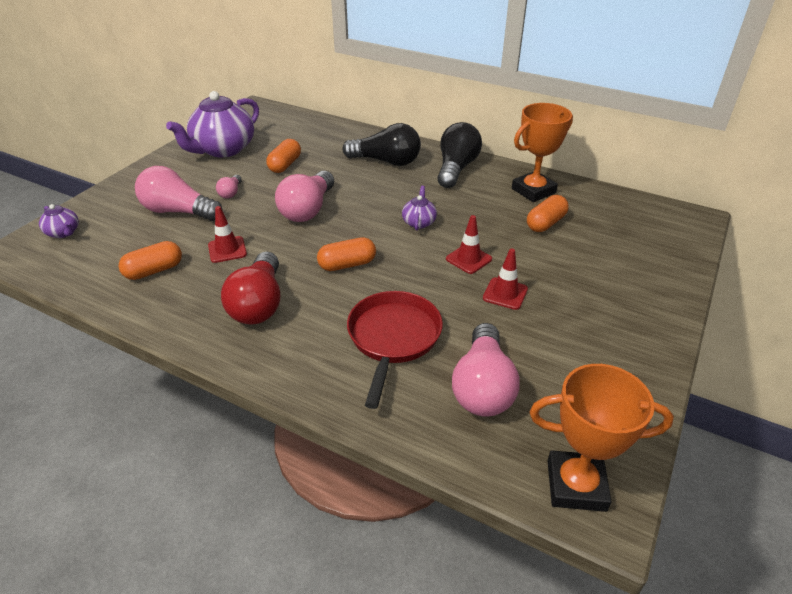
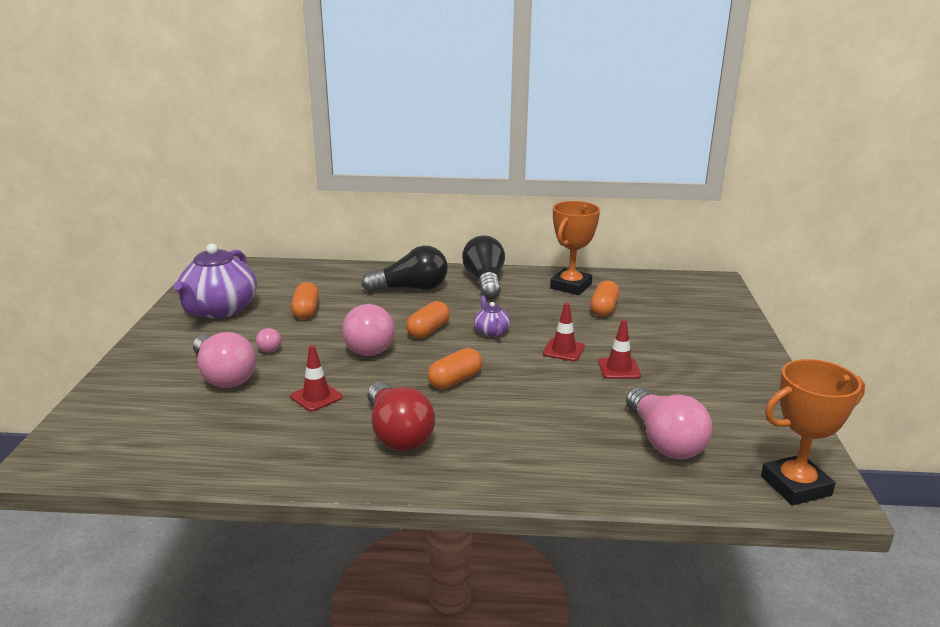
camera: 25 degrees left, 15 degrees down
purple teapot [39,204,79,238] -> none
orange capsule [118,241,182,280] -> orange capsule moved to [406,301,450,339]
pink light bulb [135,166,223,221] -> pink light bulb turned 120 degrees counterclockwise [193,332,256,388]
red pan [347,291,443,409] -> none

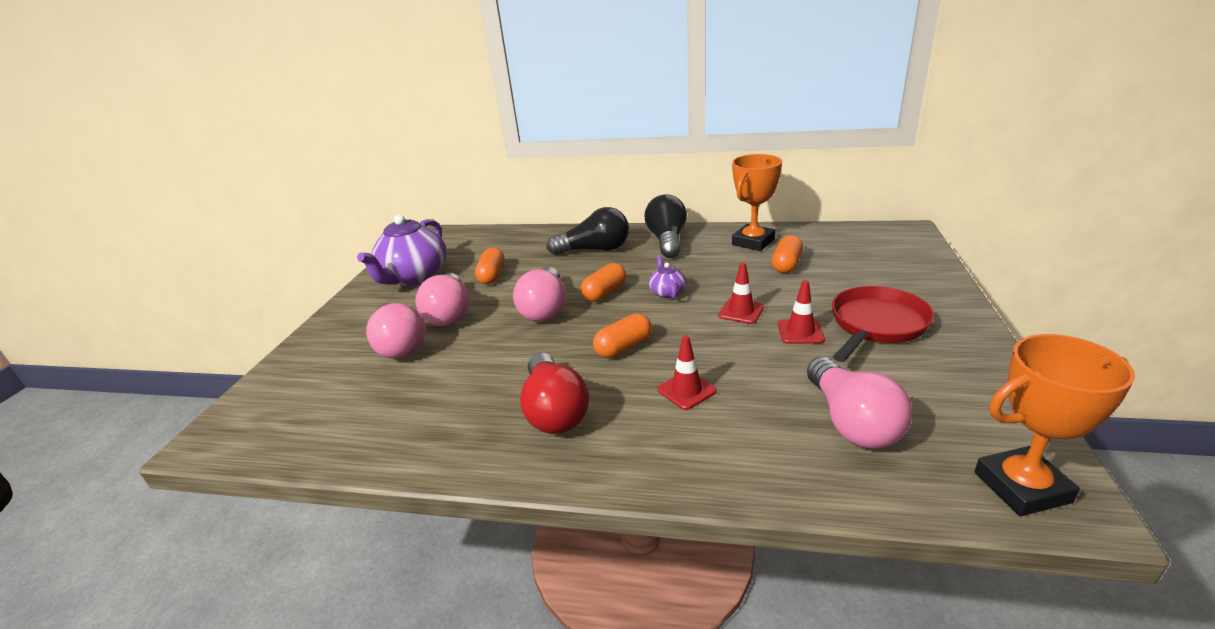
camera: 10 degrees right, 5 degrees up
pink light bulb [256,327,281,353] -> pink light bulb [415,273,469,326], size x2.10
red traffic cone [290,345,343,412] -> red traffic cone moved to [657,335,717,410]
none -> red pan [832,286,934,362]

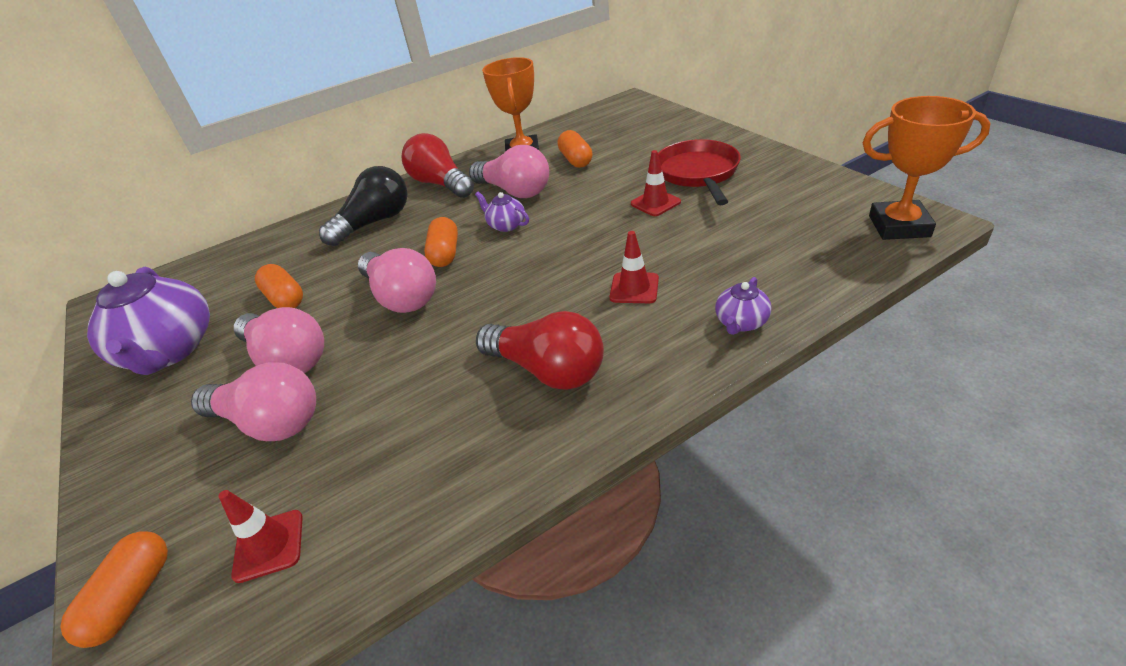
camera: 40 degrees left, 10 degrees up
orange capsule [593,313,652,358] -> orange capsule moved to [60,531,168,648]
black light bulb [645,195,687,258] -> red light bulb [402,133,474,198]
red traffic cone [719,262,764,324] -> red traffic cone moved to [219,490,303,583]
pink light bulb [807,357,912,449] -> pink light bulb moved to [469,145,549,198]
orange trophy [975,334,1135,516] -> orange trophy turned 60 degrees clockwise [862,96,991,240]
none -> purple teapot [715,277,772,335]

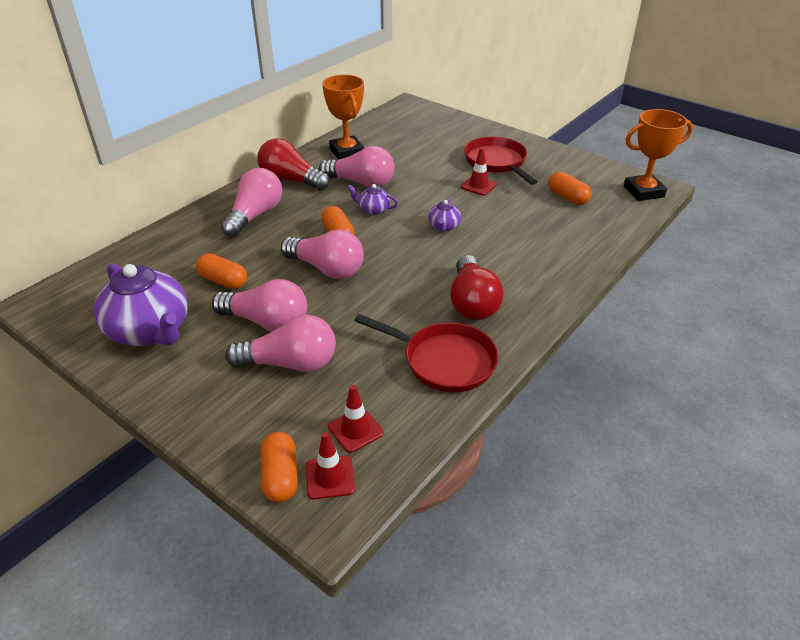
camera: 25 degrees left, 0 degrees up
black light bulb [319,166,408,246] -> pink light bulb [221,168,282,237]
red light bulb [476,311,604,390] -> red light bulb turned 75 degrees clockwise [450,255,504,320]
orange capsule [558,130,593,168] -> orange capsule moved to [549,172,592,205]
red traffic cone [610,231,659,303] -> red traffic cone moved to [306,432,355,499]
purple teapot [715,277,772,335] -> purple teapot moved to [428,199,461,232]
none -> red pan [354,314,499,392]

